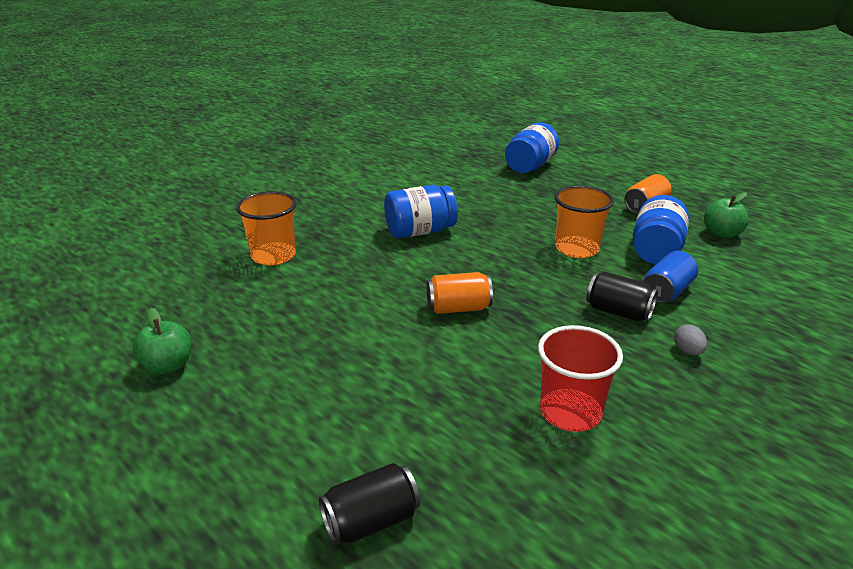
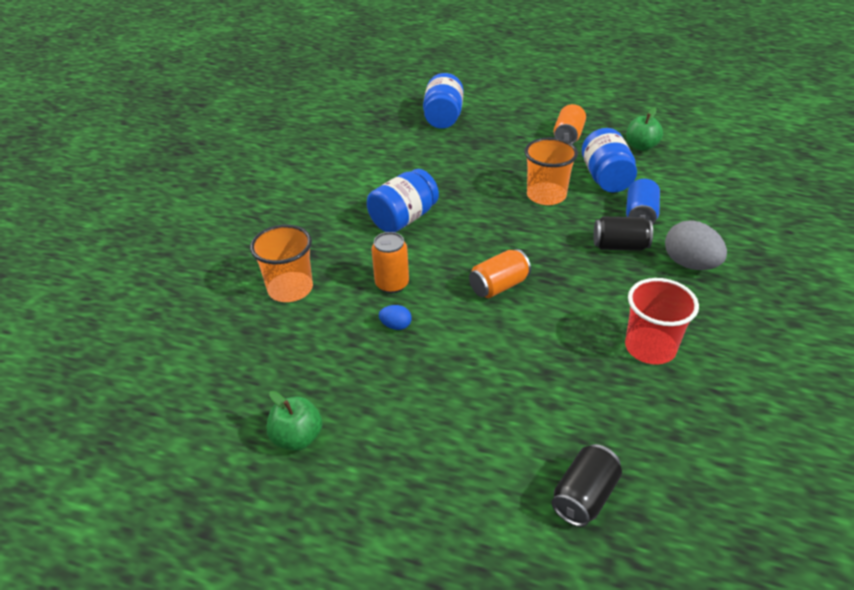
camera: 25 degrees left, 10 degrees up
grey egg [674,324,707,355] -> grey egg [665,221,727,270], size x2.02
none -> orange can [372,232,409,293]
none -> blue egg [379,305,412,330]

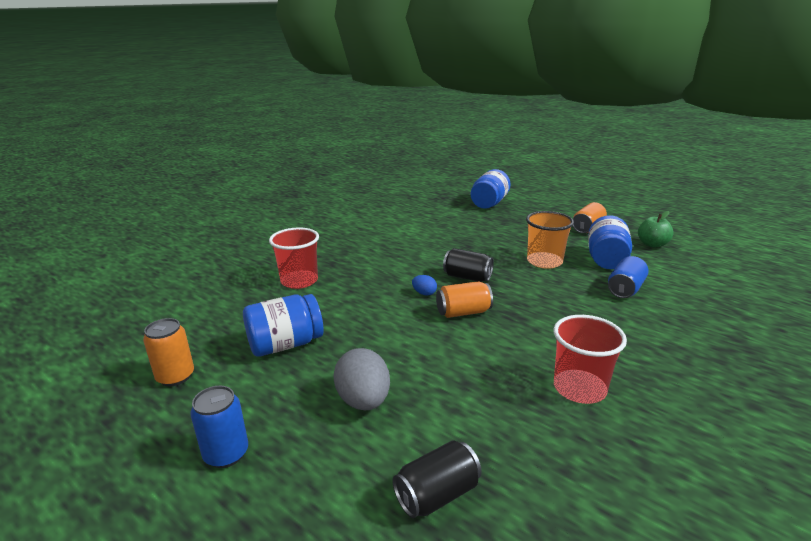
camera: 20 degrees right, 15 degrees down
orange cup [250,225,313,302] -> red cup [269,227,319,289]
green apple [267,391,323,451] -> none
blue jar [367,169,439,232] -> blue jar moved to [243,294,324,357]
orange can [372,232,409,293] -> orange can moved to [143,318,194,386]
blue egg [379,305,412,330] -> blue egg moved to [412,275,437,296]
black can [593,217,653,251] -> black can moved to [443,248,494,282]
grey egg [665,221,727,270] -> grey egg moved to [334,348,390,410]
none -> blue can [190,386,248,468]

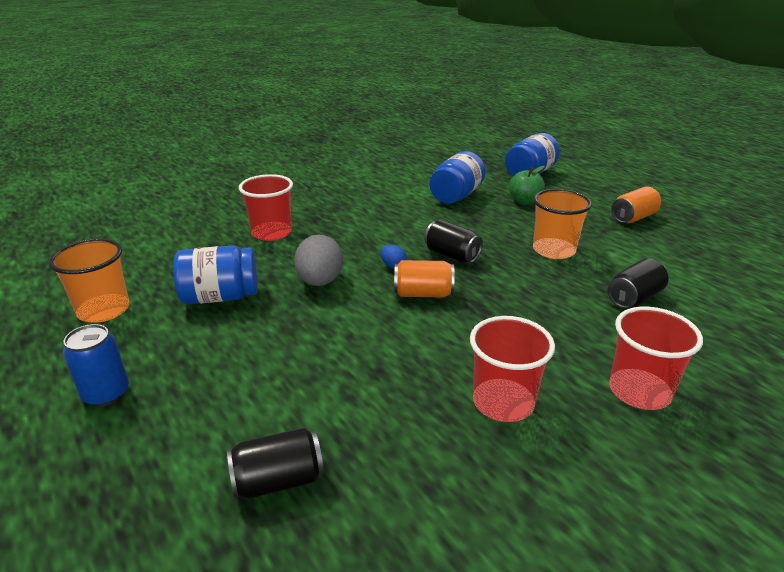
camera: 15 degrees right, 5 degrees up
orange can [143,318,194,386] -> orange cup [49,239,130,323]
grey egg [334,348,390,410] -> grey egg moved to [294,234,343,286]
blue jar [588,215,632,269] -> blue jar moved to [430,151,486,204]
blue can [608,256,649,298] -> black can [608,258,669,308]
green apple [638,211,674,248] -> green apple moved to [509,166,545,205]
none -> red cup [609,307,703,410]

